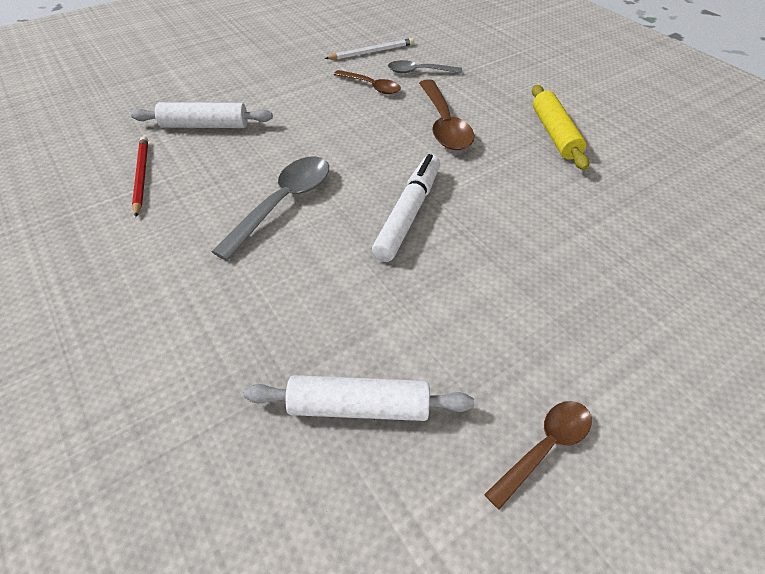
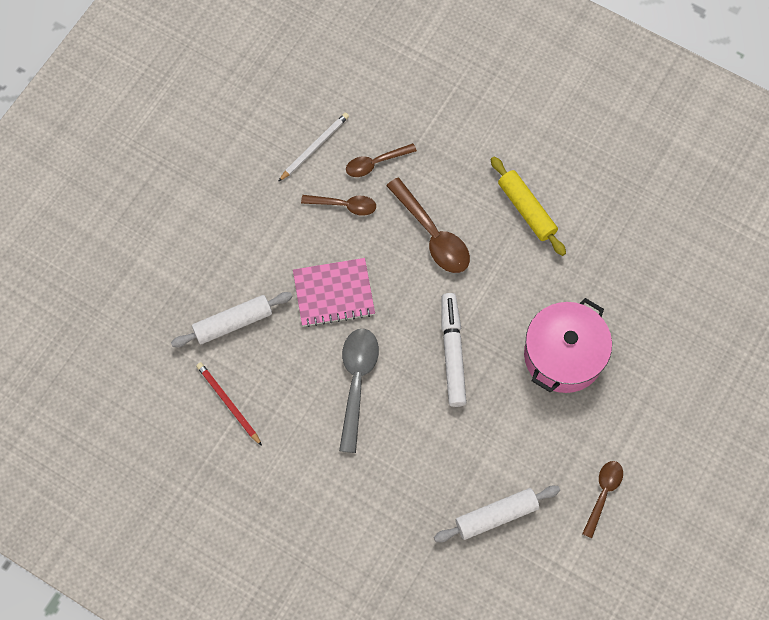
camera: 25 degrees left, 20 degrees up
grey spoon [388,60,462,73] -> brown spoon [346,143,417,177]
none -> pink notebook [293,258,375,327]
none -> pink pot [524,298,612,393]

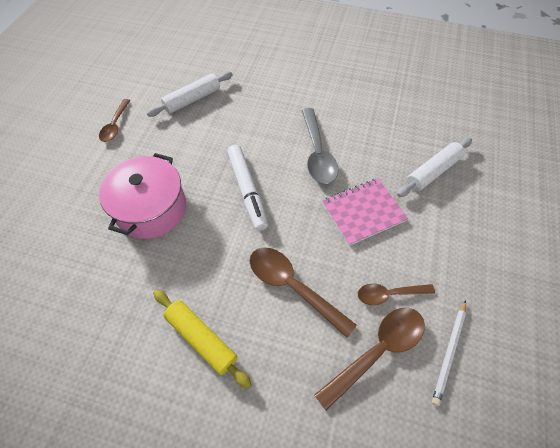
camera: 165 degrees right, 10 degrees down
red pencil [196,362,262,446] -> none
brown spoon [346,143,417,177] -> brown spoon [314,308,425,411], size x1.60

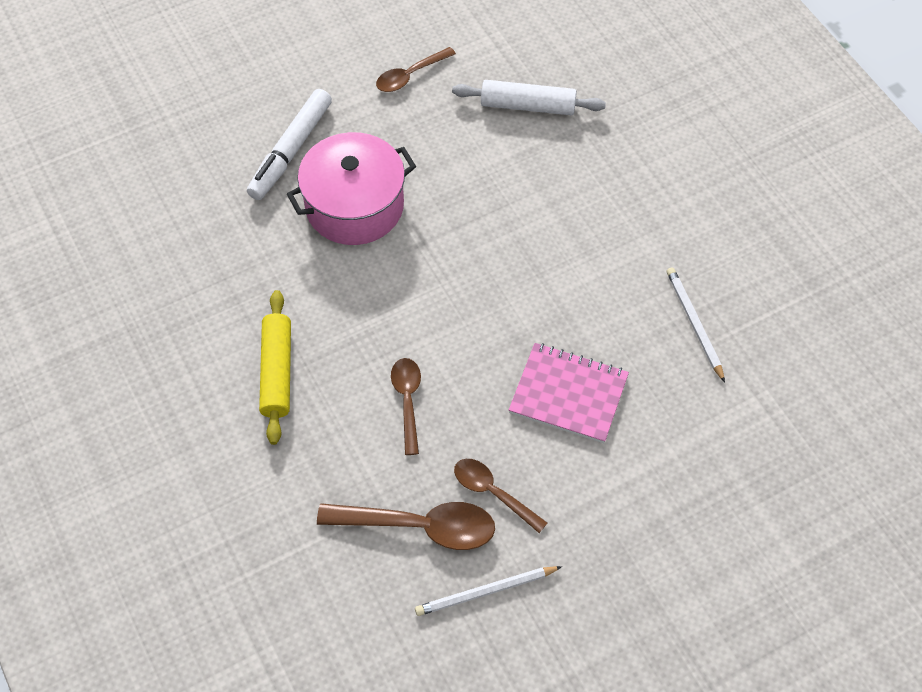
camera: 45 degrees right, 0 degrees up
white marker [227,145,268,231] -> white marker moved to [247,89,332,200]
brown spoon [250,248,357,338] -> brown spoon [391,358,421,455], size x0.62
grey spoon [301,108,339,184] -> none
white rolling pin [397,138,472,197] -> none
none -> white pencil [666,267,725,382]

